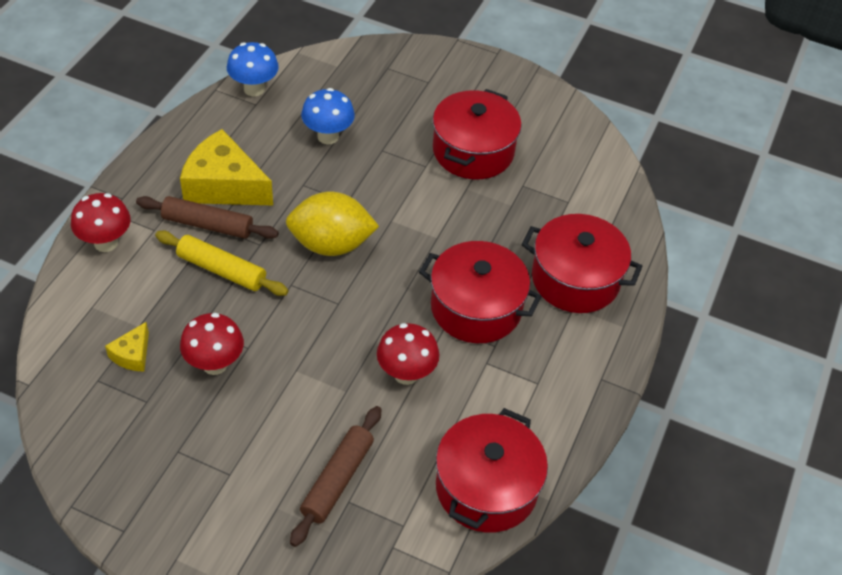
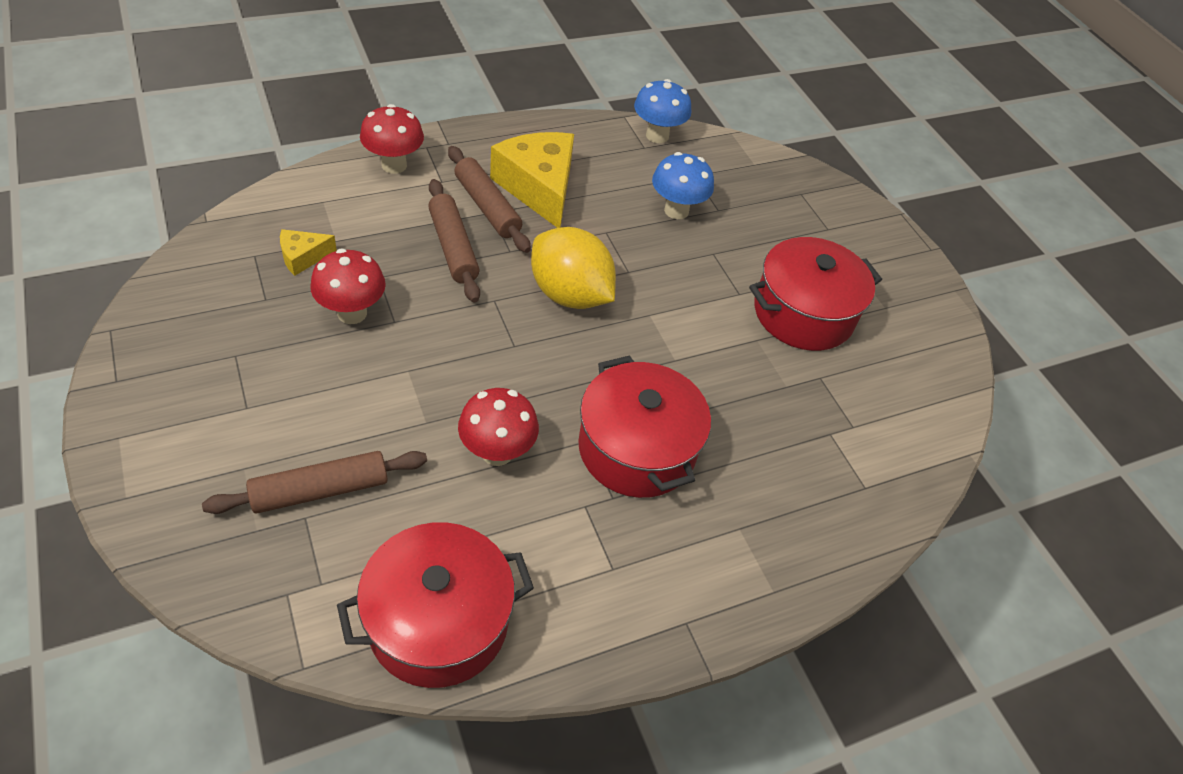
camera: 40 degrees right, 0 degrees up
yellow rolling pin [155,231,288,296] -> brown rolling pin [428,179,480,302]
red pot [522,214,642,313] -> none

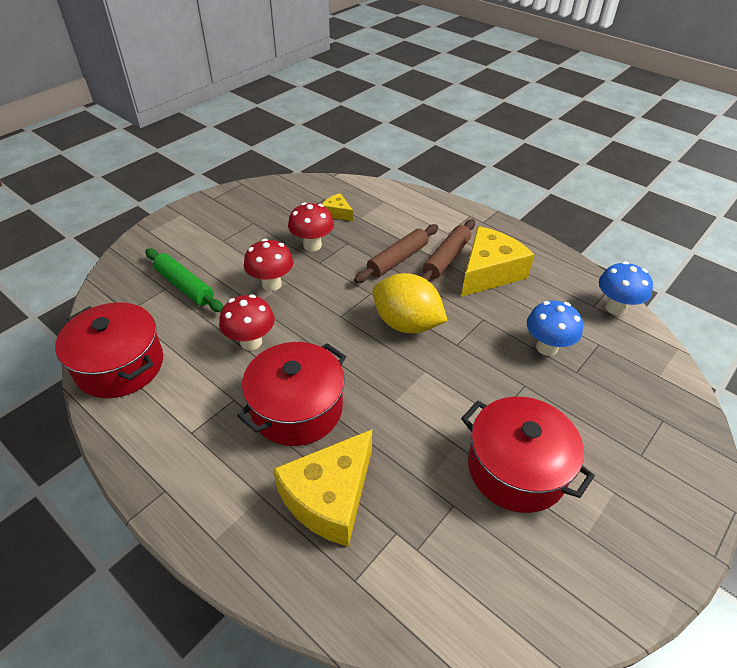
camera: 70 degrees right, 5 degrees down
brown rolling pin [202,451,427,514] -> green rolling pin [145,249,223,312]
red mushroom [360,104,424,174] -> red mushroom moved to [244,239,293,291]
yellow lemon [531,227,616,309] -> yellow lemon turned 75 degrees counterclockwise [372,273,448,333]
none -> yellow cheese [273,429,372,547]

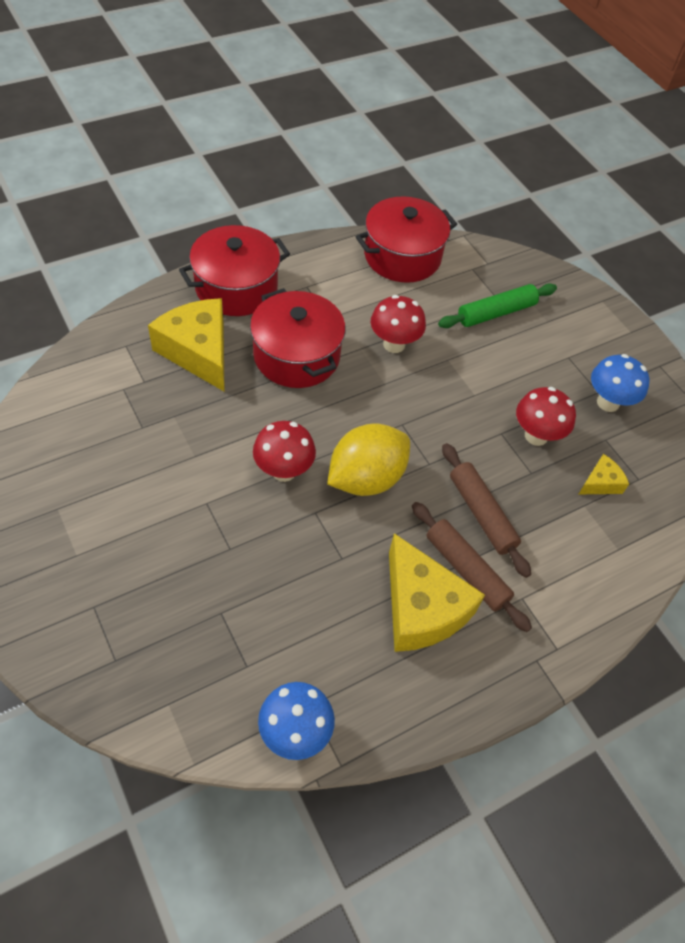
camera: 105 degrees right, 10 degrees up
red mushroom [244,239,293,291] -> red mushroom moved to [253,421,316,482]
red pot [461,397,595,513] -> red pot moved to [179,225,290,316]
blue mushroom [527,301,583,356] -> blue mushroom moved to [591,354,650,412]

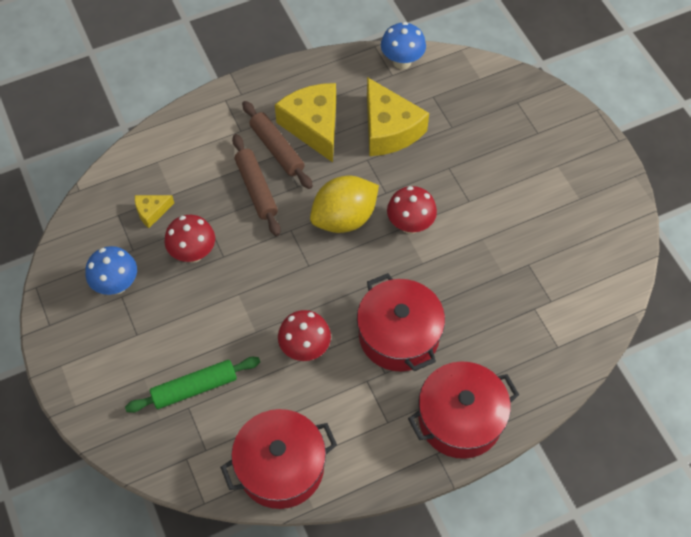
camera: 170 degrees left, 5 degrees up
yellow cheese [148,298,224,391] -> yellow cheese moved to [367,77,429,156]

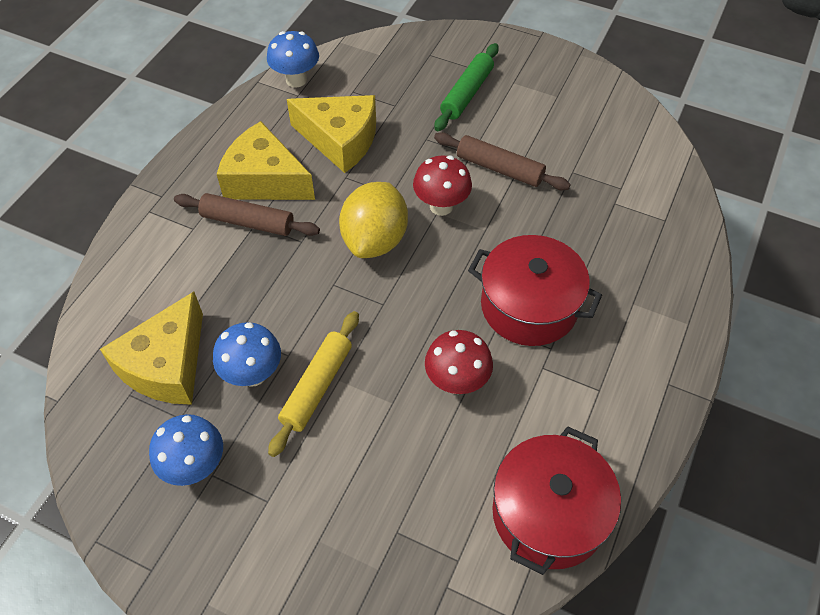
camera: 40 degrees left, 5 degrees down
green rolling pin [125,357,260,413] -> green rolling pin moved to [434,43,499,131]
yellow cheese [135,195,174,228] -> yellow cheese [100,292,203,405], size x2.09
red mushroom [165,215,215,263] -> blue mushroom [213,322,281,387]
brown rolling pin [232,134,281,236] -> brown rolling pin moved to [434,132,571,190]
red pot [408,361,519,459] -> none
none -> yellow rolling pin [268,311,359,457]

